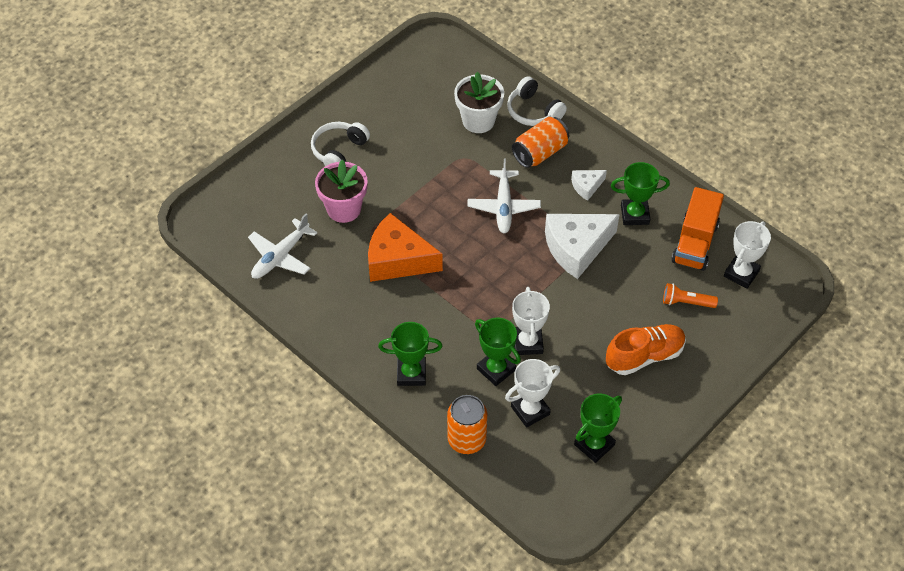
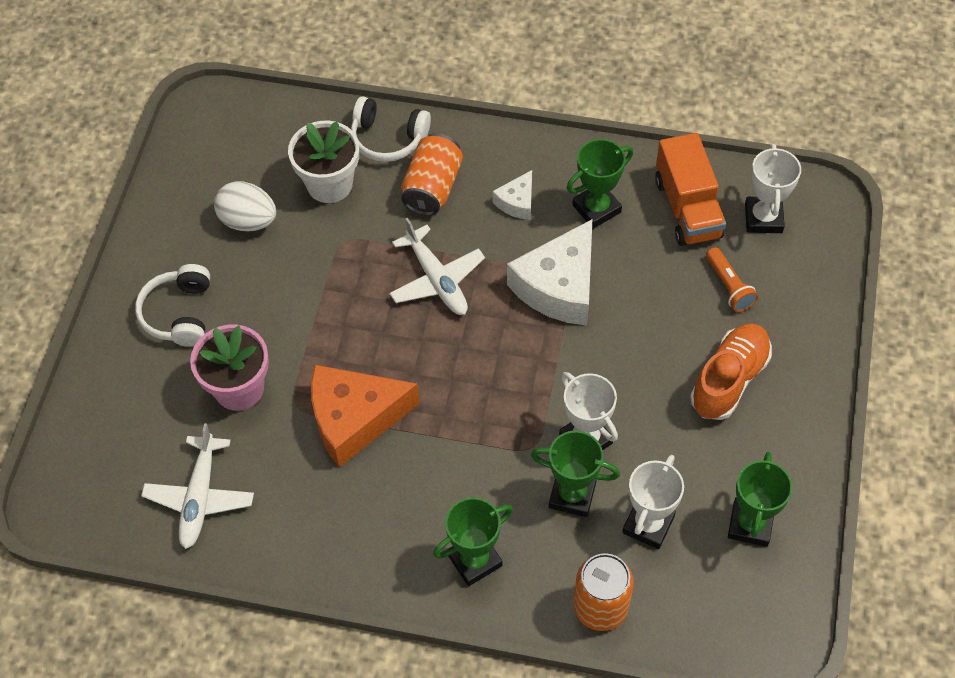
camera: 30 degrees left, 5 degrees up
orange flashlight [663,283,718,308] -> orange flashlight turned 90 degrees counterclockwise [706,247,758,312]
none -> white egg [214,181,276,231]

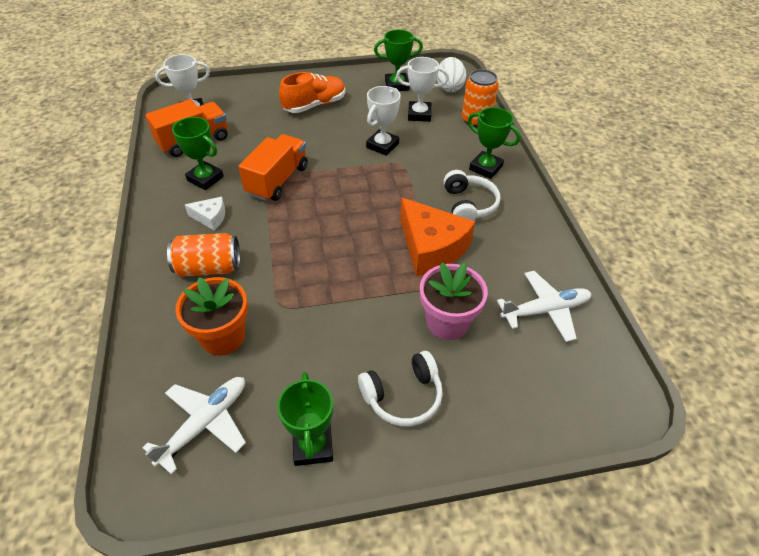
camera: 115 degrees left, 10 degrees down
white egg [214,181,276,231] -> white egg moved to [437,57,466,92]
white flower pot [288,121,359,203] -> orange flower pot [175,277,248,355]
white headphones [351,96,431,162] -> white headphones moved to [444,170,501,221]
white plane [389,218,485,315] -> white plane moved to [142,377,246,475]
white cheese [507,219,592,325] -> orange truck [239,134,308,201]
green trophy [531,431,620,517] -> green trophy moved to [277,372,333,466]
orange shoe [690,323,772,420] -> orange shoe turned 135 degrees clockwise [279,72,345,113]
orange flashlight [706,247,758,312] -> none

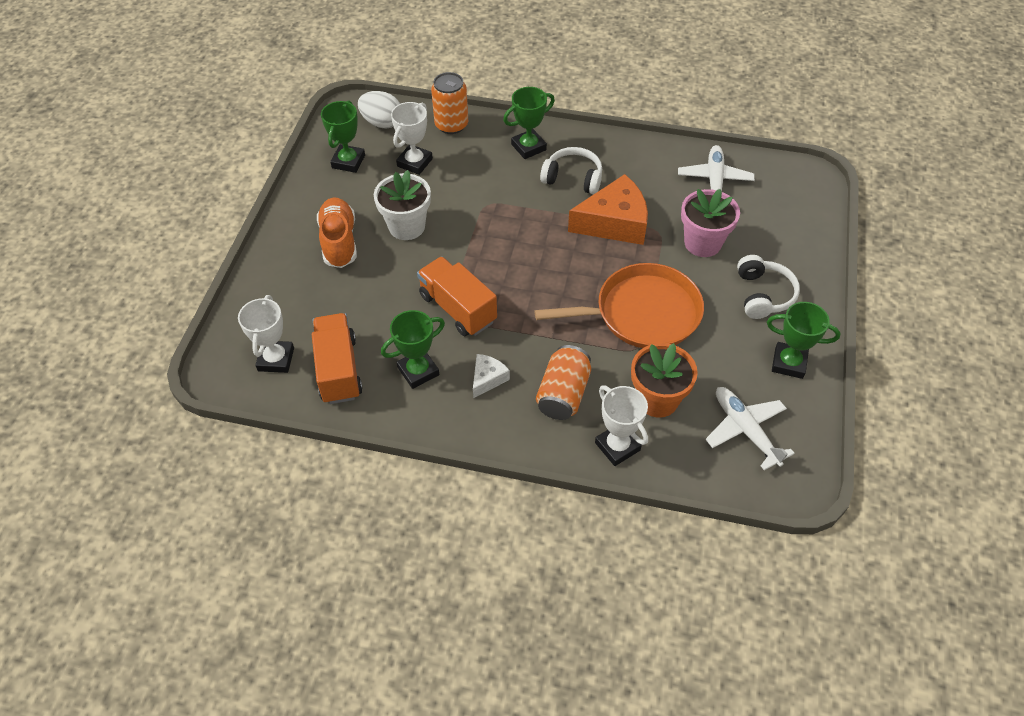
camera: 65 degrees left, 5 degrees up
white trophy [366,86,401,156] -> white trophy moved to [595,385,648,466]
none -> white flower pot [374,170,431,240]
none -> orange pan [535,263,704,348]

